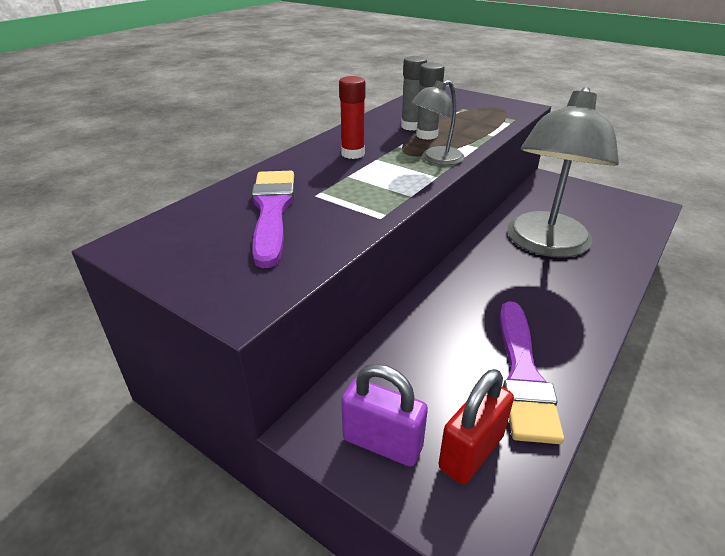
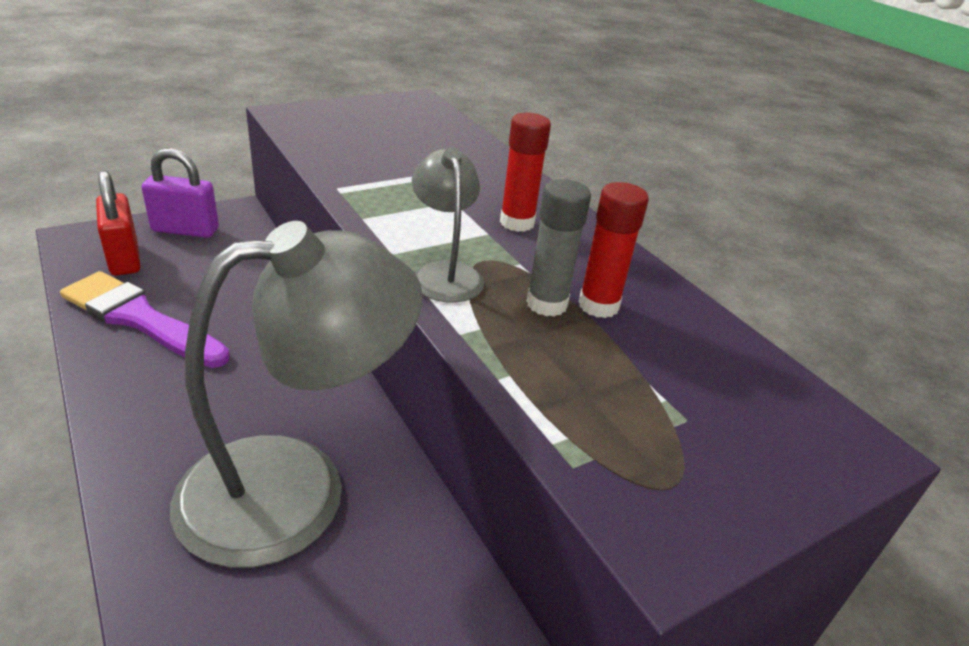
camera: 110 degrees right, 0 degrees up
purple brush [252,171,295,268] -> none
purple padlock [341,364,428,466] -> purple padlock turned 45 degrees clockwise [142,148,219,238]
grey glue stick [401,56,427,131] -> red glue stick [579,182,649,318]
grey lamp [507,87,619,257] -> grey lamp turned 105 degrees clockwise [170,221,423,568]

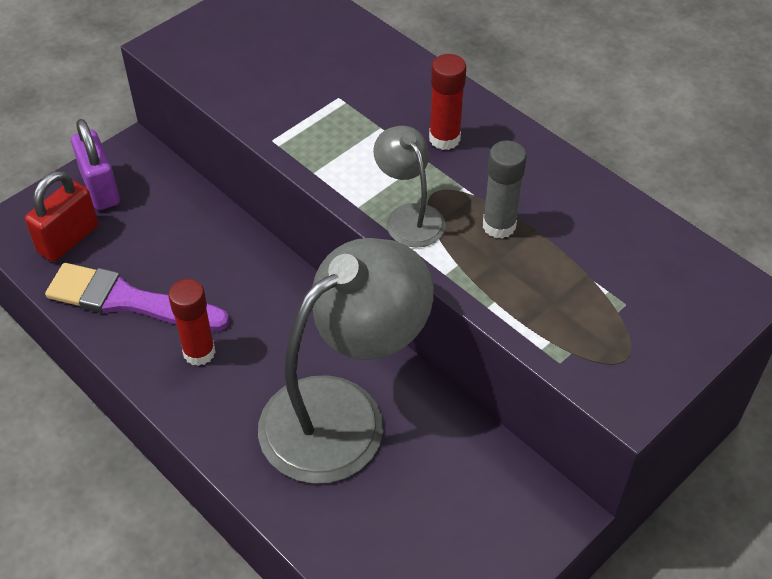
camera: 10 degrees left, 15 degrees up
red padlock [96,170,141,276] -> red padlock turned 75 degrees clockwise [25,171,98,262]
purple padlock [142,148,219,238] -> purple padlock turned 75 degrees clockwise [71,119,120,210]
red glue stick [579,182,649,318] -> red glue stick moved to [168,279,216,366]

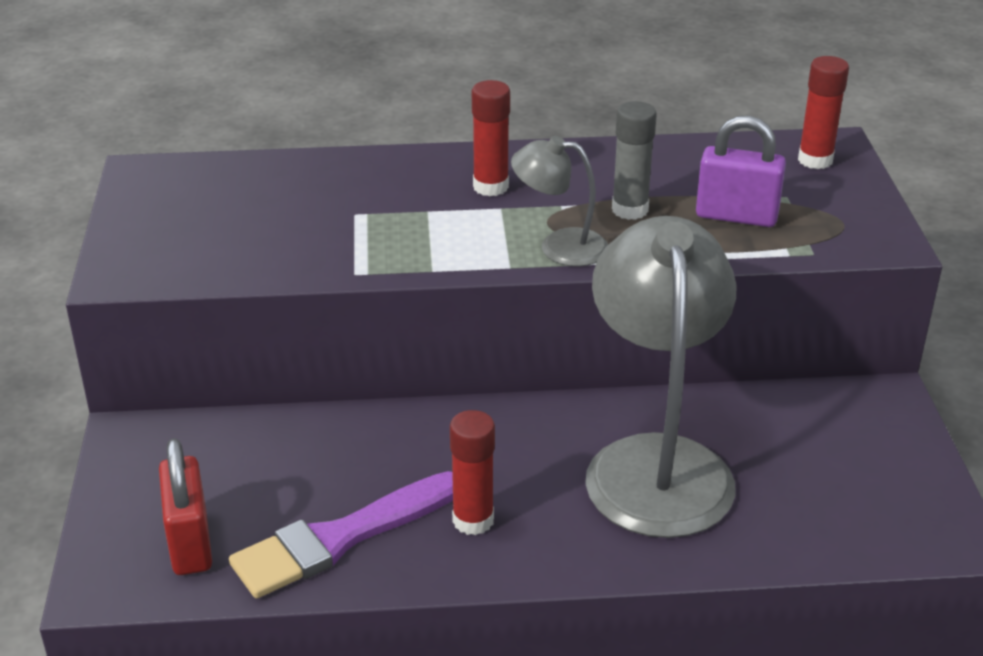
camera: 50 degrees left, 15 degrees down
purple padlock [71,119,120,210] -> purple padlock moved to [696,115,786,227]
none -> red glue stick [798,56,849,169]

